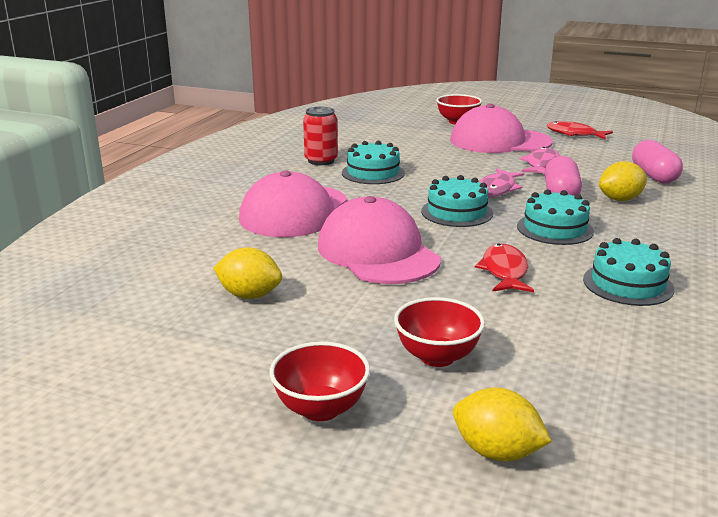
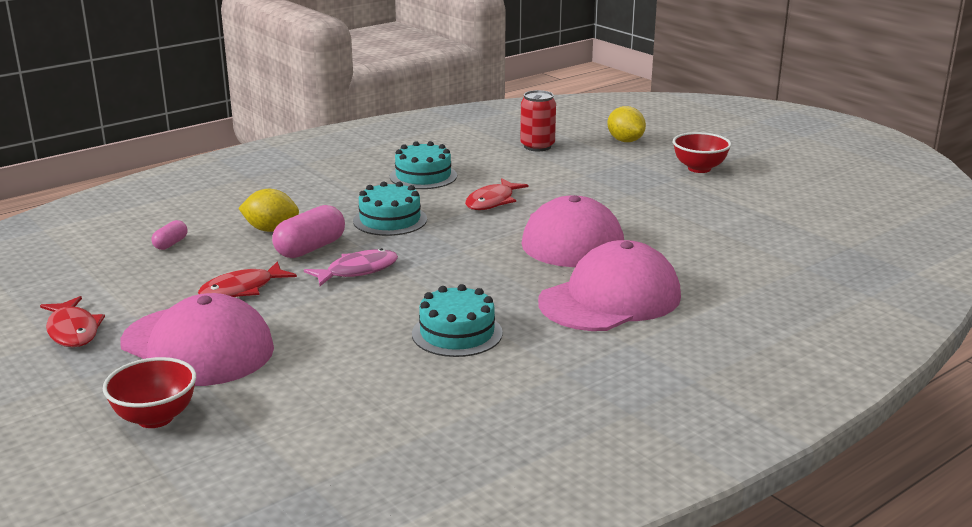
camera: 150 degrees left, 0 degrees up
yellow lemon [213,248,282,299] -> none
red can [303,107,338,165] -> red can moved to [520,90,556,151]
red bowl [394,297,485,367] -> none
turquoise cake [421,175,493,227] -> none
pink fish [520,147,560,174] -> red fish [198,261,297,297]
pink capsule [632,140,683,184] -> pink capsule [151,220,188,250], size x0.54

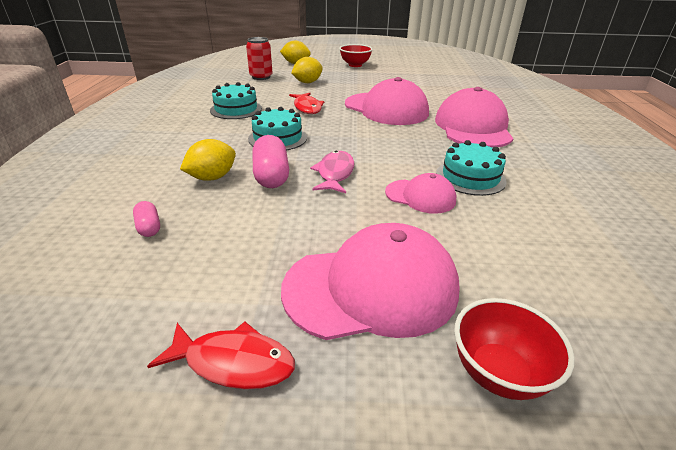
camera: 50 degrees left, 10 degrees up
red fish [198,261,297,297] -> none
none -> yellow lemon [291,57,323,83]
none -> pink cap [385,173,457,214]

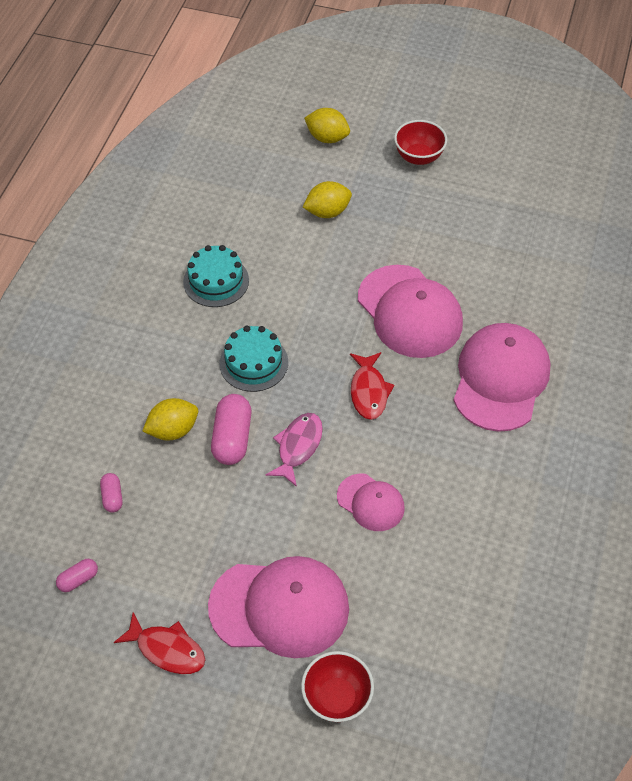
camera: 15 degrees right, 20 degrees up
red can [246,37,273,80] -> none
red fish [289,93,324,114] -> red fish moved to [350,352,395,420]
turquoise cake [436,140,507,196] -> none
none -> pink capsule [56,559,98,592]

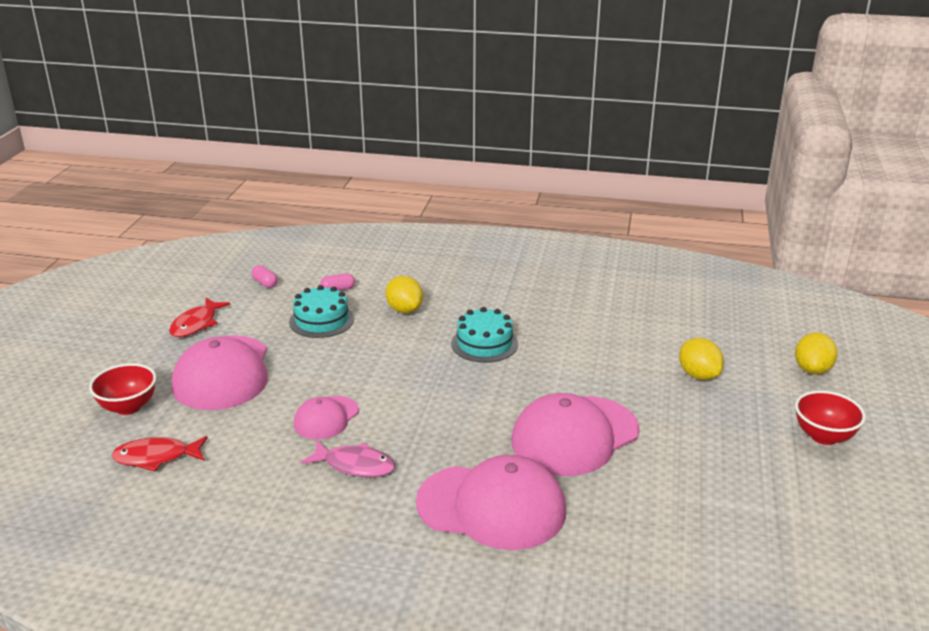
camera: 85 degrees right, 25 degrees down
turquoise cake [183,245,249,307] -> turquoise cake moved to [289,285,354,338]
pink capsule [211,394,252,465] -> none
pink fish [266,413,323,487] -> pink fish moved to [301,441,396,477]
red fish [350,352,395,420] -> red fish moved to [111,436,207,472]

